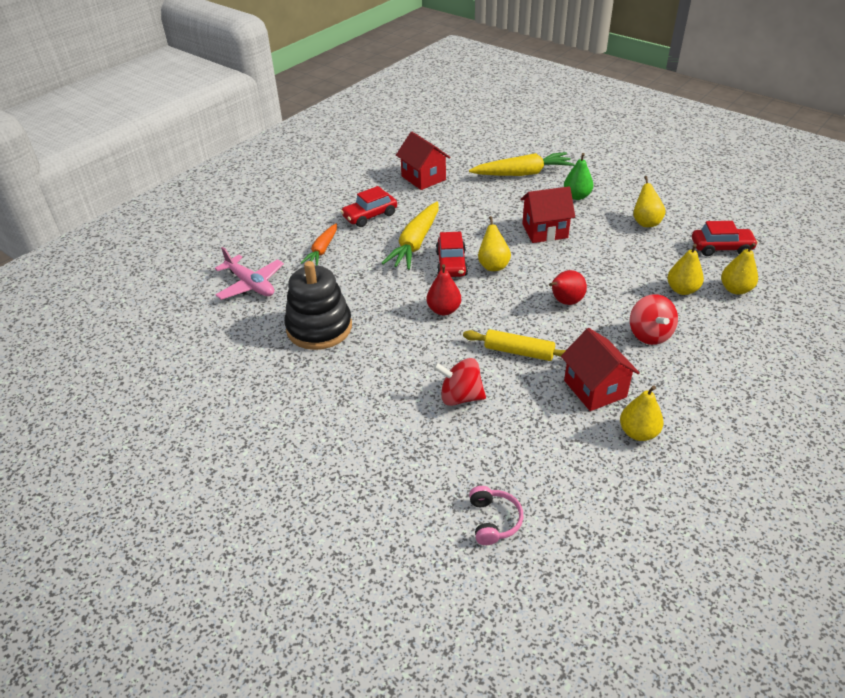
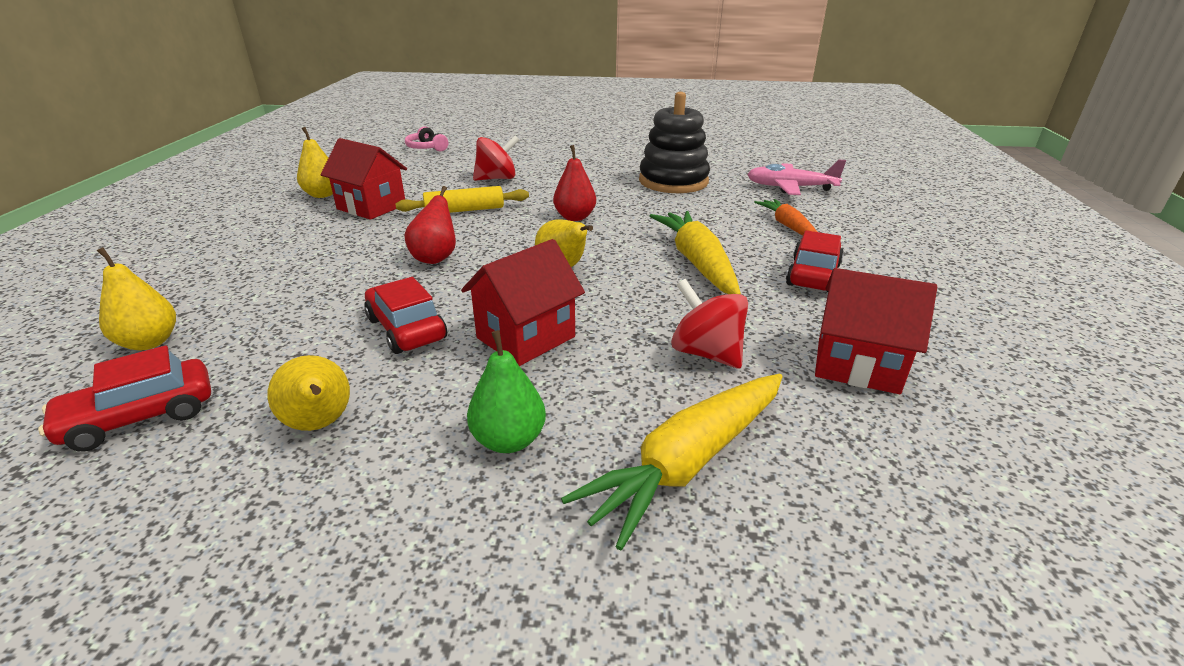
camera: 145 degrees right, 10 degrees down
red car [436,232,468,277] -> red car moved to [364,277,447,354]
red spinning top [630,294,678,345] -> red spinning top moved to [671,279,748,369]
yellow pear [667,244,704,295] -> none

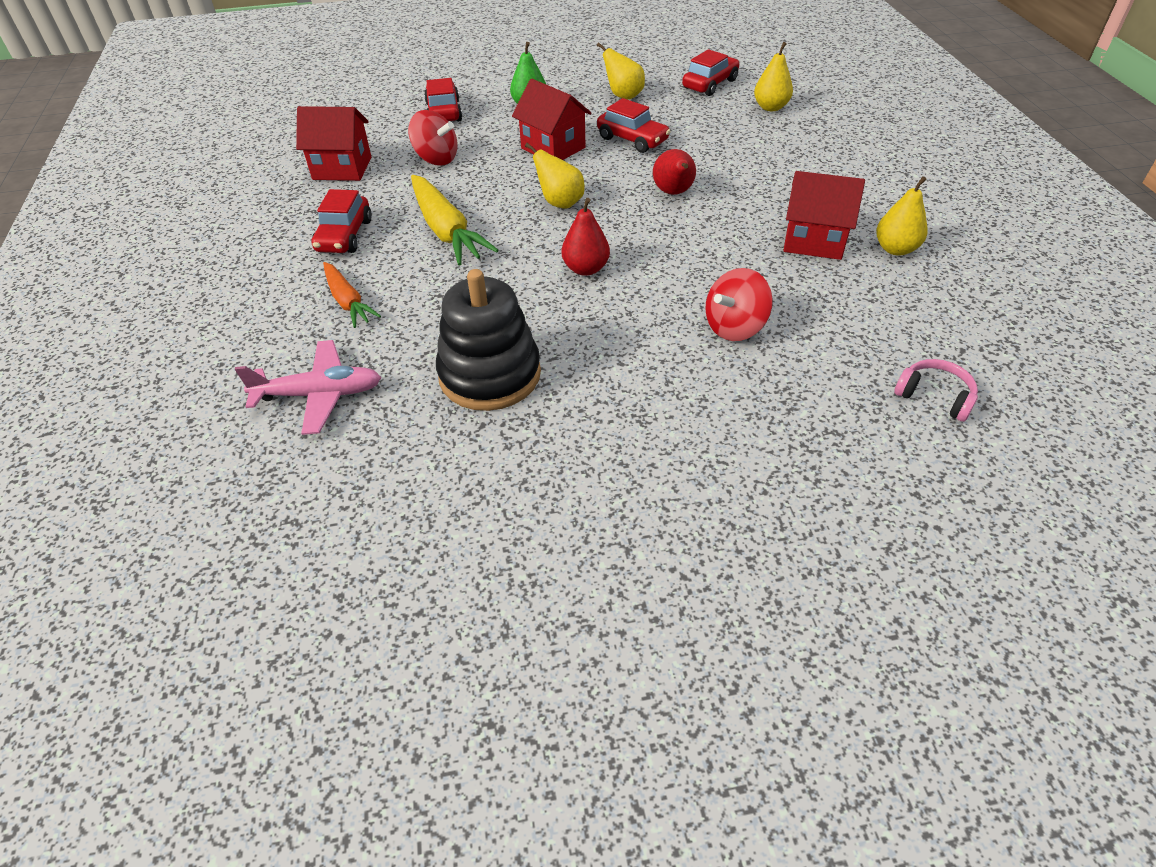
camera: 165 degrees right, 15 degrees up
yellow rolling pin [395,186,529,213] -> none
red house [461,239,585,366] -> red house turned 75 degrees counterclockwise [512,79,591,160]
yellow carrot [561,374,782,550] -> red car [424,78,462,121]

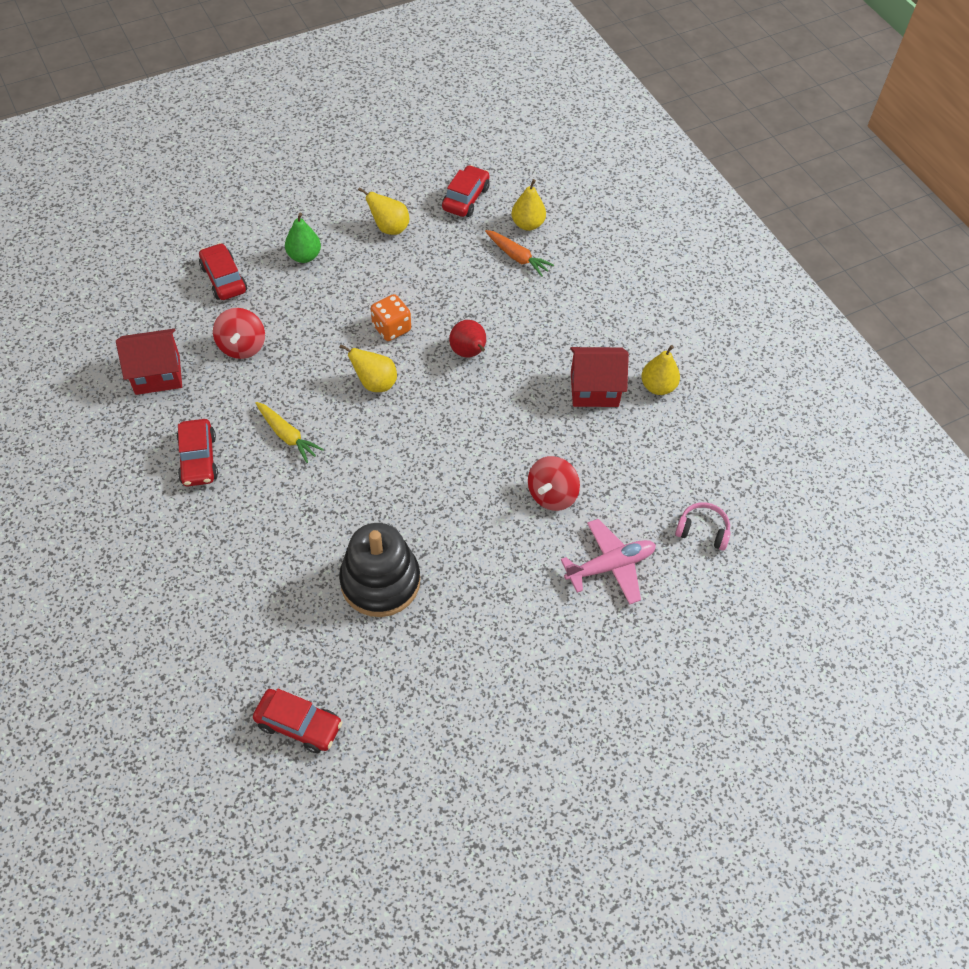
camera: 20 degrees left, 10 degrees up
pink plane [235,340,381,435] -> pink plane moved to [561,519,656,605]
orange carrot [323,262,381,328] -> orange carrot moved to [485,230,554,277]
red spinning top [408,110,458,166] -> red spinning top turned 75 degrees clockwise [213,308,265,359]
yellow carrot [411,175,499,265] -> yellow carrot [256,402,324,463], size x0.62
red house [512,79,591,160] -> none
red pear [562,198,610,276] -> none
red car [597,98,671,153] -> red car moved to [253,689,343,753]
none -> orange dice [371,294,411,341]

